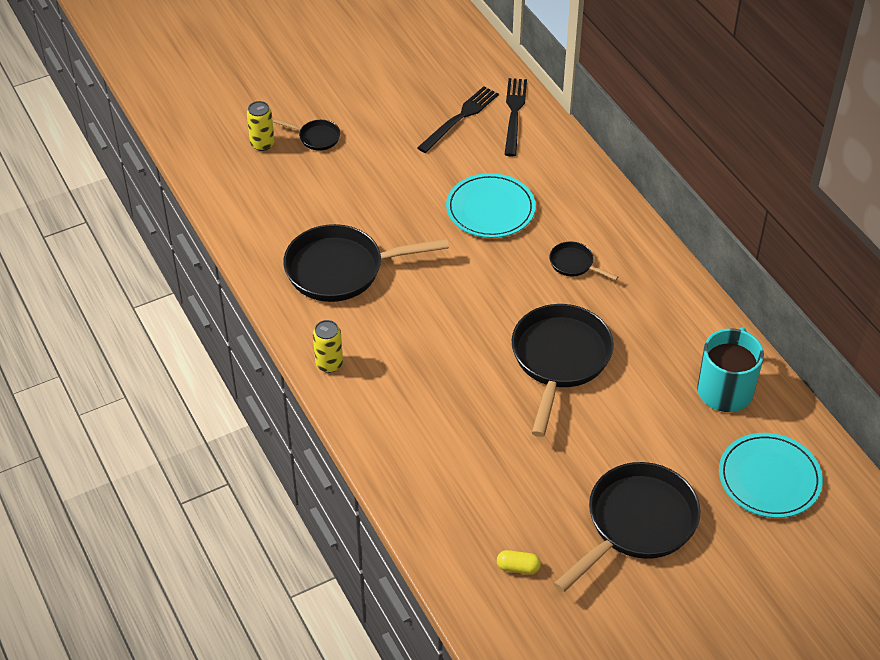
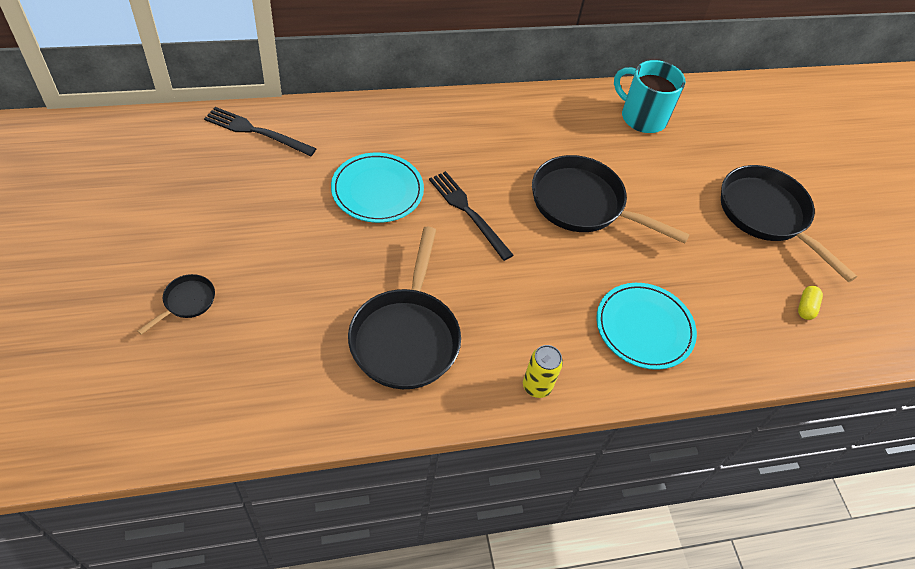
camera: 80 degrees left, 5 degrees up
yellow can [247,101,275,151] -> none
black fork [417,86,499,153] -> black fork moved to [429,171,513,261]
black pan [549,242,618,280] -> none
turquoise plate [719,433,823,518] -> turquoise plate moved to [596,283,697,370]

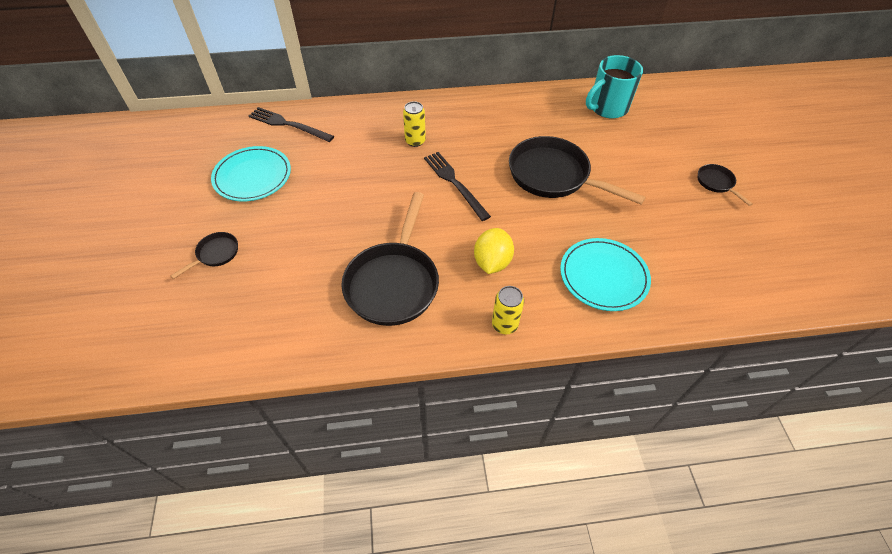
camera: 10 degrees right, 0 degrees up
turquoise plate [331,153,424,223] -> turquoise plate moved to [211,146,291,201]
turquoise mug [614,60,685,133] -> turquoise mug turned 75 degrees counterclockwise [586,55,643,118]
black pan [721,165,857,282] -> black pan [698,164,753,206], size x0.46
yellow capsule [798,286,823,320] -> none
none -> yellow can [403,101,426,147]
none -> yellow lemon [474,228,514,274]

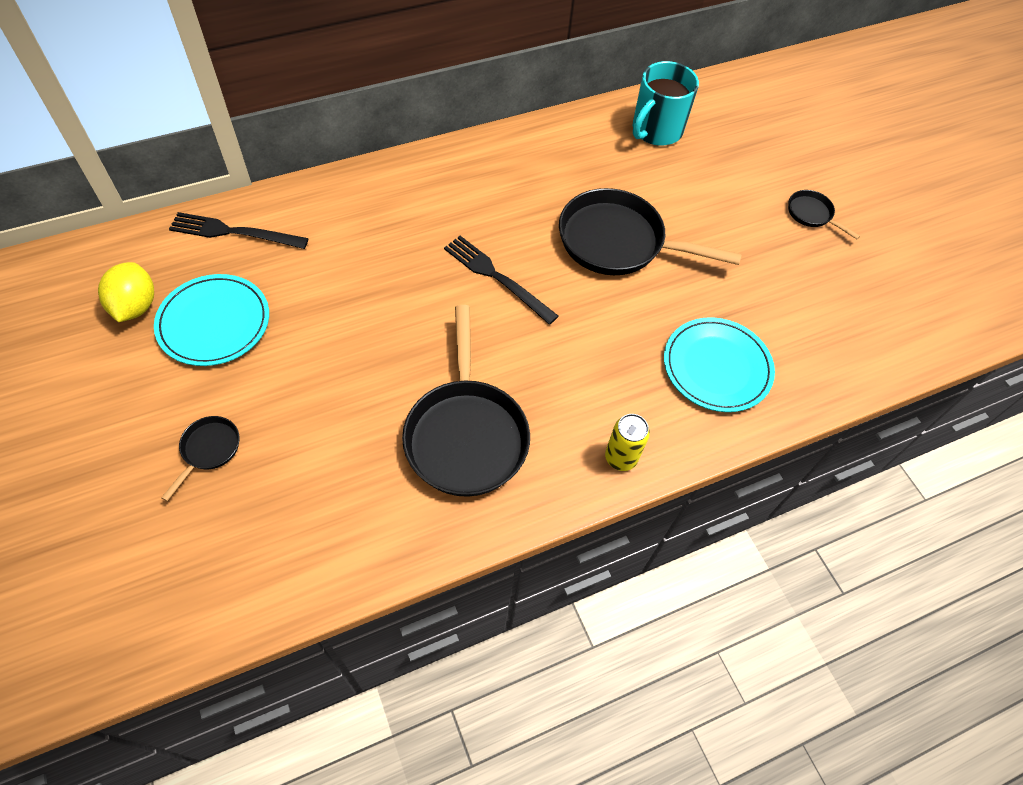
camera: 20 degrees left, 5 degrees up
yellow can [403,101,426,147] -> none
yellow lemon [474,228,514,274] -> yellow lemon moved to [98,262,154,322]

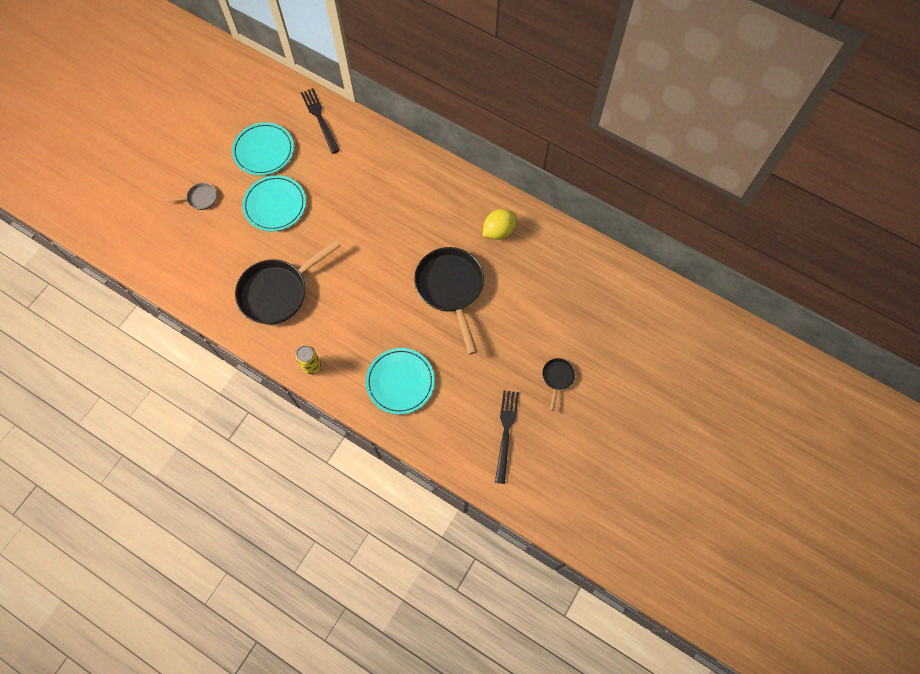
camera: 60 degrees right, 10 degrees up
yellow lemon [98,262,154,322] -> yellow lemon moved to [483,209,517,240]
black pan [161,416,239,501] -> grey pan [164,183,217,210]
black fork [444,236,559,325] -> black fork moved to [495,390,519,484]
turquoise mug [632,61,699,146] -> none
none -> turquoise plate [242,175,306,231]

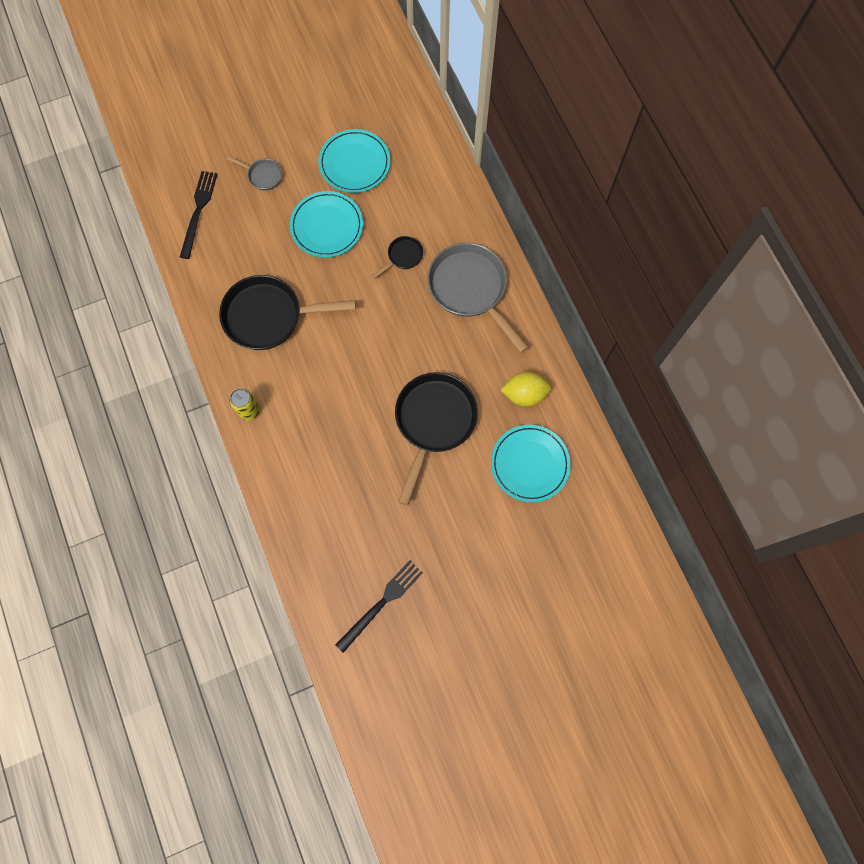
camera: 35 degrees right, 5 degrees up
black fork [301,88,340,154] -> black fork moved to [180,171,217,259]
turquoise plate [366,348,435,414] -> turquoise plate moved to [491,425,571,502]
black pan [542,358,575,411] -> black pan moved to [372,236,423,279]
none -> grey pan [428,243,529,353]

